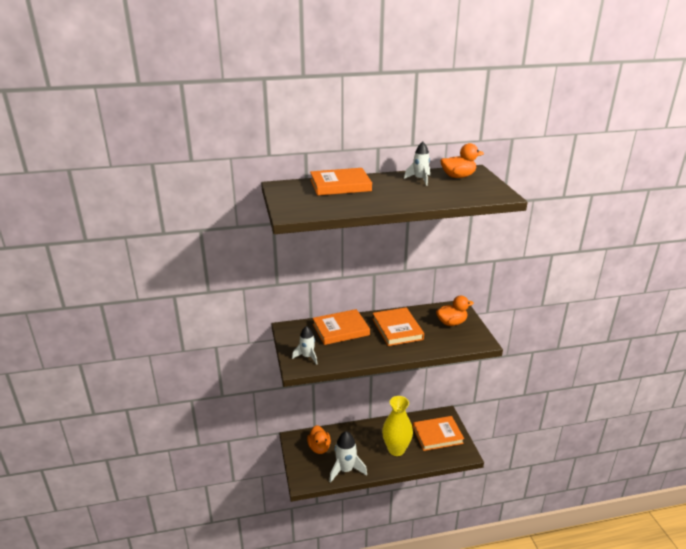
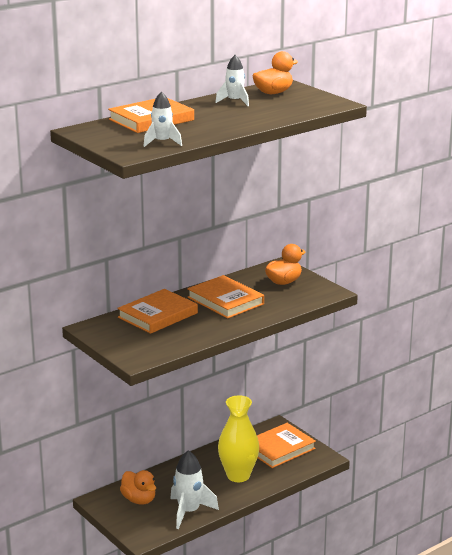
camera: 25 degrees left, 5 degrees down
white rocket [292,326,317,365] -> white rocket moved to [143,92,182,147]

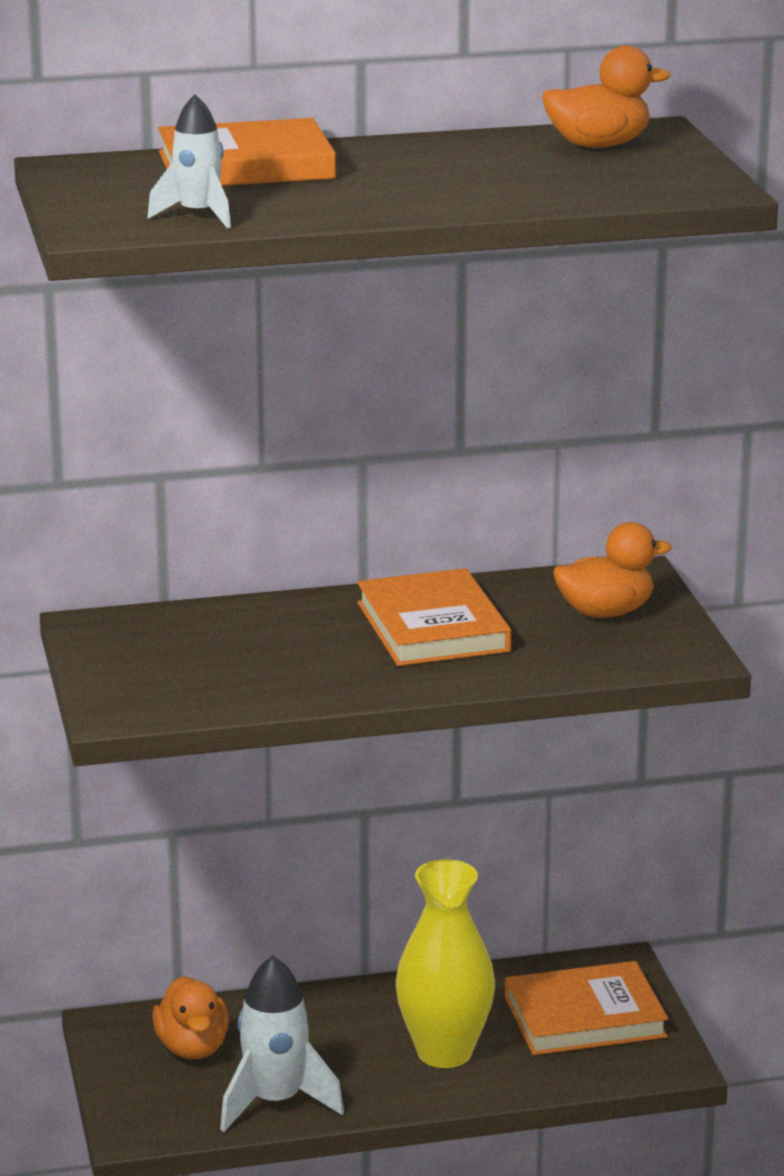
camera: 25 degrees right, 0 degrees up
orange book [117,289,198,334] -> none
white rocket [215,55,249,106] -> none

